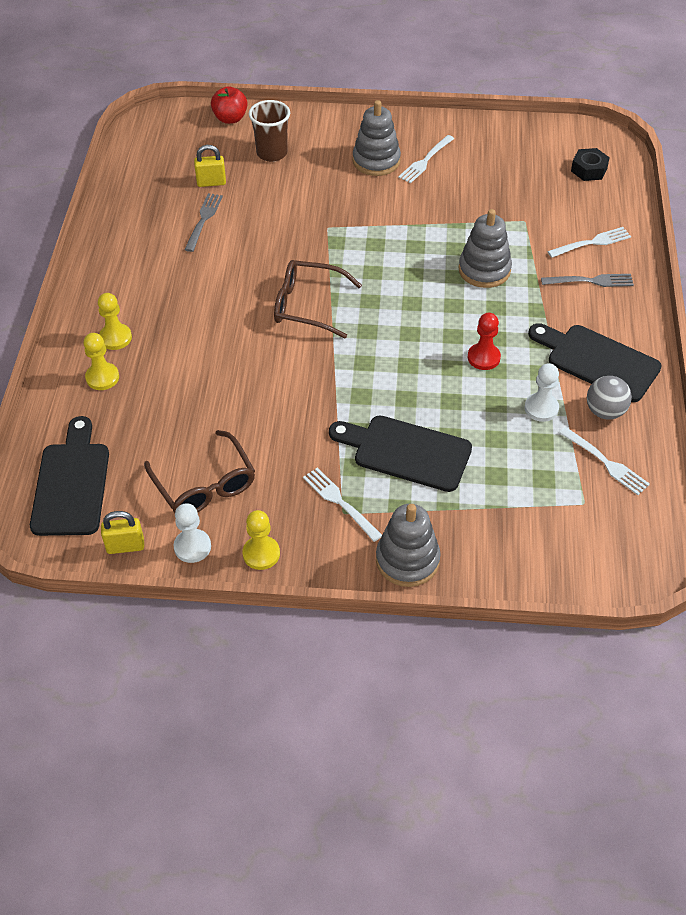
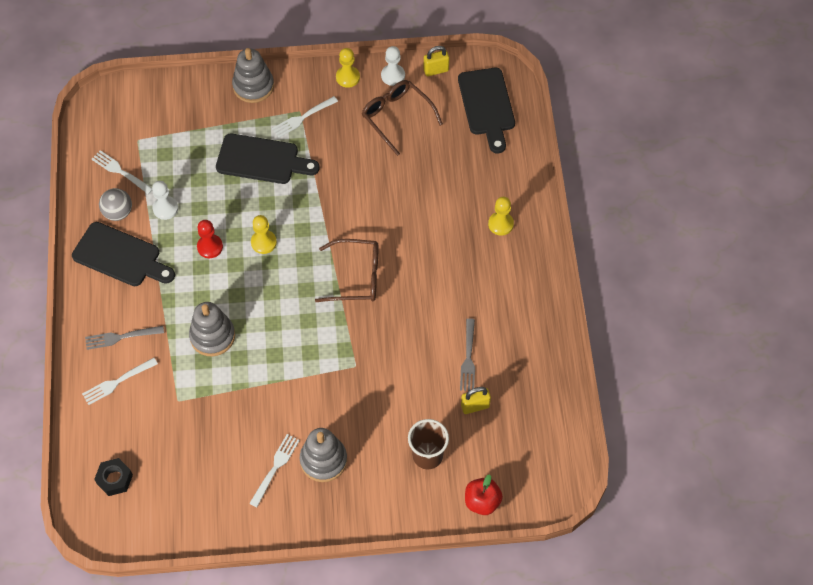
camera: 170 degrees right, 10 degrees up
yellow pawn [83,333,119,390] -> yellow pawn moved to [251,215,277,254]
white fork [303,468,382,542] -> white fork turned 105 degrees clockwise [272,96,338,138]

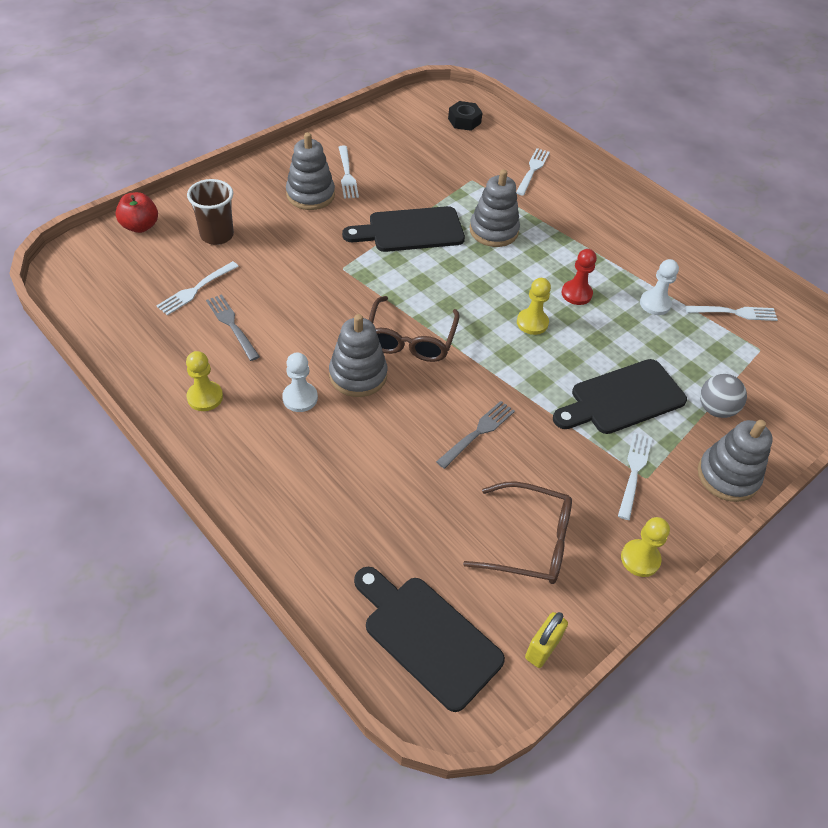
camera: 140 degrees right, 10 degrees down
black cutting board [72,222,175,286] -> black cutting board moved to [342,206,465,252]
grey fork [85,326,164,350] -> grey fork moved to [436,401,515,469]
grey ball [99,188,132,221] -> grey ball moved to [700,374,747,418]
brown glasses [315,239,378,302] -> brown glasses turned 45 degrees counterclockwise [369,296,460,362]
white pawn [381,46,405,86] -> white pawn moved to [282,352,318,412]
yellow padlock [461,387,491,414] -> white fork [157,261,239,315]
yellow pawn [488,197,514,235] -> yellow pawn moved to [186,351,223,411]
none -> grey stacking toy [329,314,388,397]

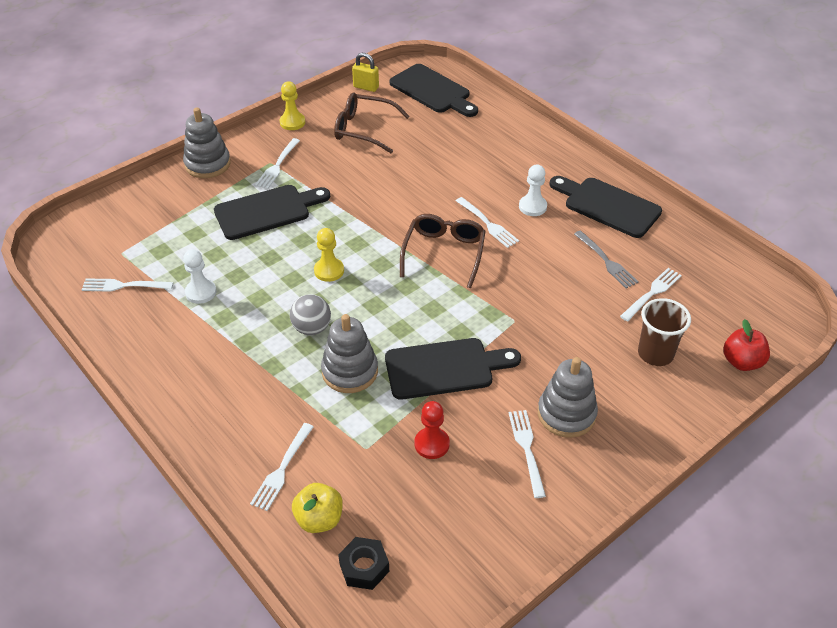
camera: 175 degrees left, 5 degrees down
yellow pawn [186,351,223,411] -> black cutting board [550,176,662,238]
grey stacking toy [329,314,388,397] -> white fork [456,197,519,248]
grey fork [436,401,515,469] -> none
yellow padlock [525,612,568,668] -> yellow padlock turned 75 degrees clockwise [352,53,379,92]
red pawn [562,249,597,305] -> red pawn moved to [414,401,450,459]
grey ball [700,374,747,418] -> grey ball moved to [290,294,331,335]
none -> yellow apple [292,483,343,533]

